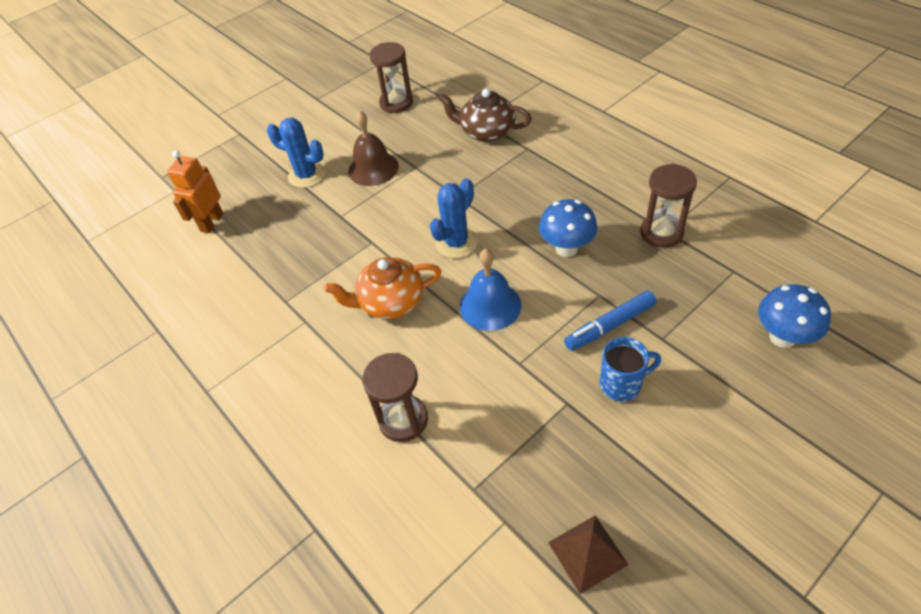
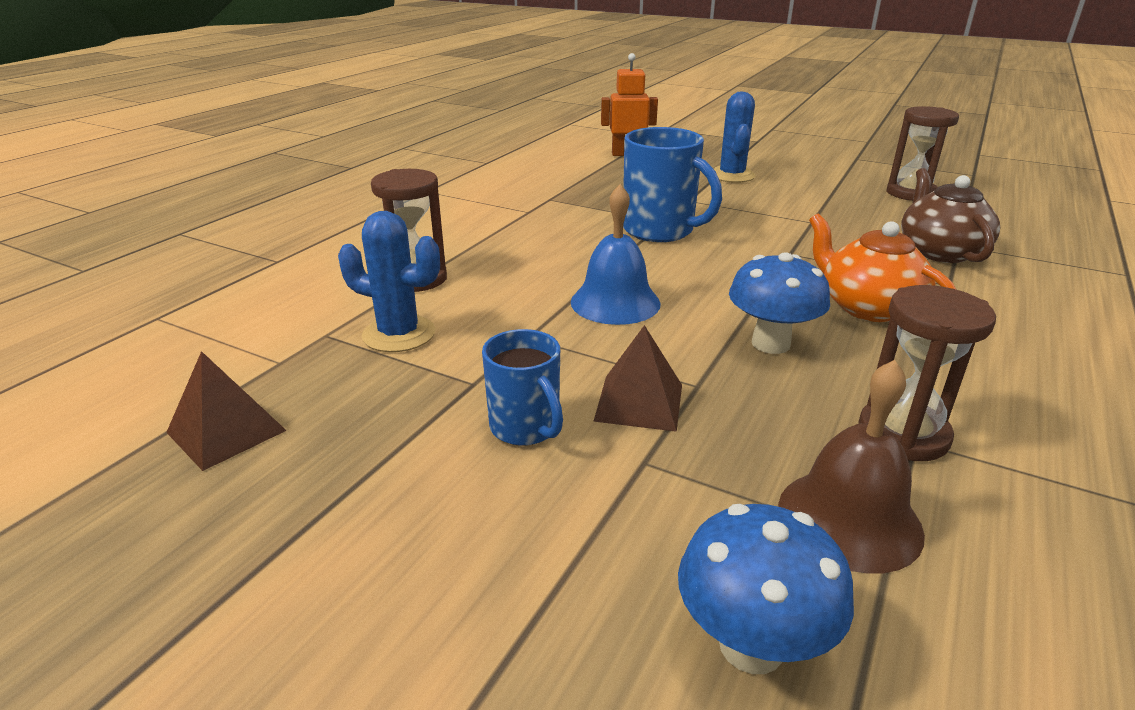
camera: 65 degrees right, 20 degrees down
orange teapot [324,257,441,319] -> orange teapot moved to [809,213,957,322]
brown bell [348,110,399,186] -> brown bell moved to [778,360,925,574]
blue cactus [430,178,478,258] -> blue cactus moved to [338,211,440,352]
blue marker [564,291,656,351] -> brown pyramid [593,325,682,432]
none -> blue mug [623,127,722,242]

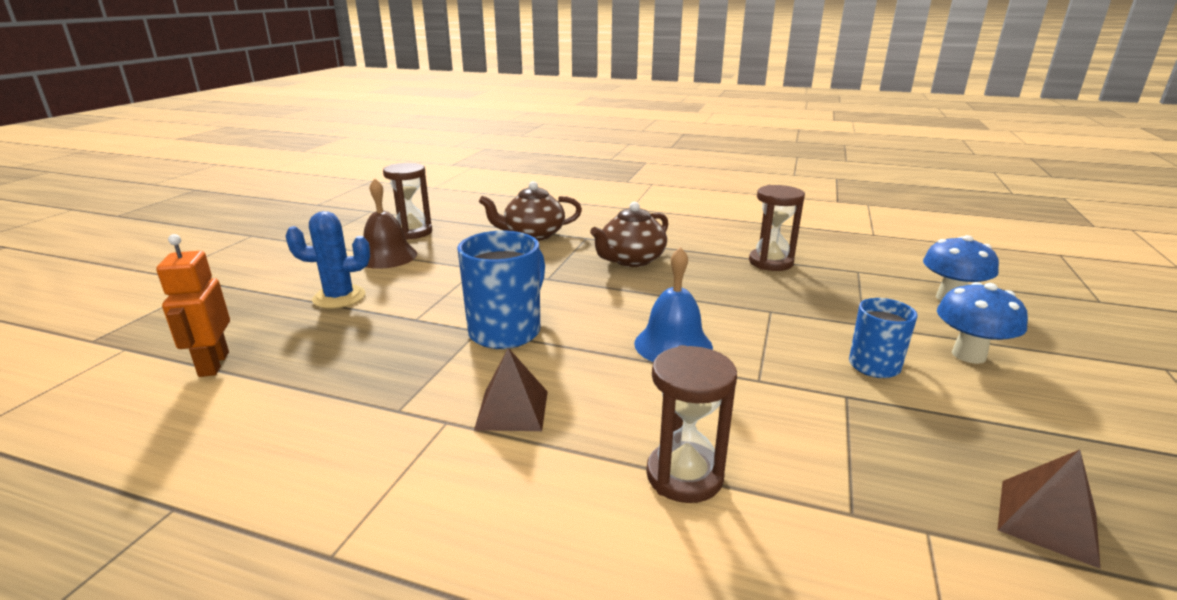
camera: 100 degrees left, 5 degrees down
blue cactus [338,211,440,352] -> none
brown pyramid [593,325,682,432] -> brown pyramid moved to [474,348,548,431]
blue mushroom [729,252,830,354] -> blue mushroom moved to [937,282,1028,364]
brown bell [778,360,925,574] -> brown bell moved to [364,178,417,269]
orange teapot [809,213,957,322] -> brown teapot [590,202,668,267]

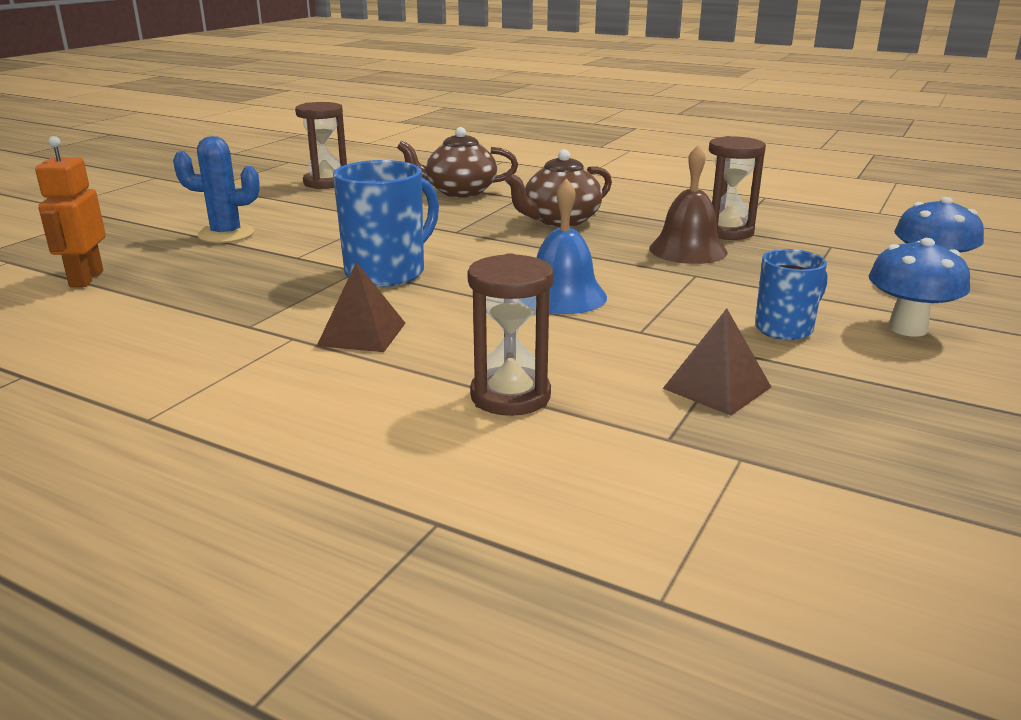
camera: 10 degrees right, 0 degrees up
brown bell [364,178,417,269] -> brown bell moved to [649,145,727,264]
brown pyramid [997,450,1100,568] -> brown pyramid moved to [662,308,771,416]

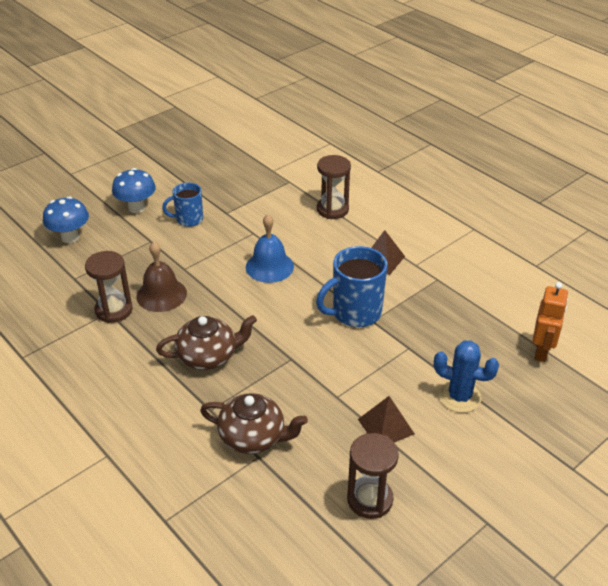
camera: 160 degrees left, 15 degrees up
brown pyramid [662,308,771,416] -> brown pyramid moved to [358,396,415,442]

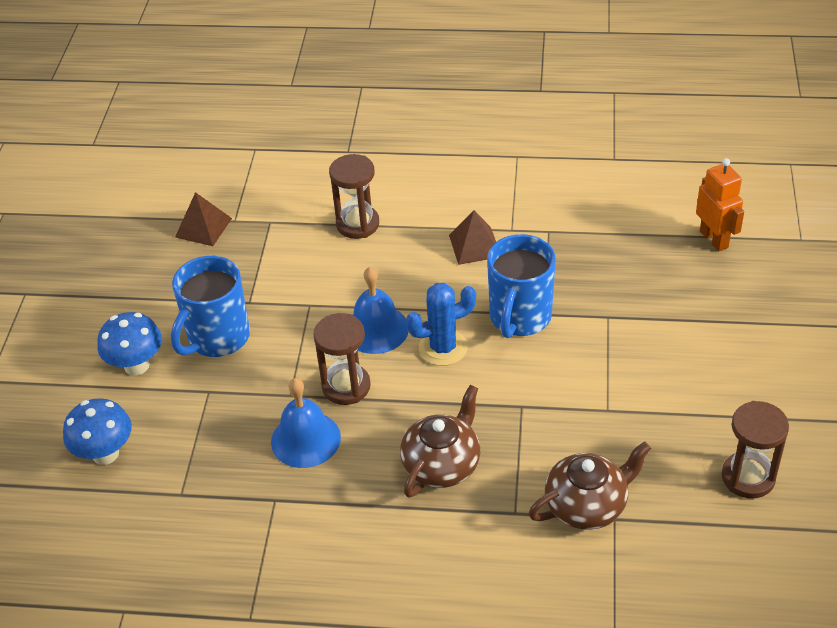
camera: 40 degrees left, 5 degrees up
brown hourglass [85,251,133,323] -> brown hourglass moved to [313,313,371,405]
brown bell [136,242,187,312] -> blue bell [271,378,341,468]
blue mug [162,183,203,227] -> blue mug [171,256,250,357], size x1.62
brown pyramid [358,396,415,442] -> brown pyramid moved to [175,192,232,246]
blue cactus [434,341,499,413] -> blue cactus moved to [406,283,476,366]

